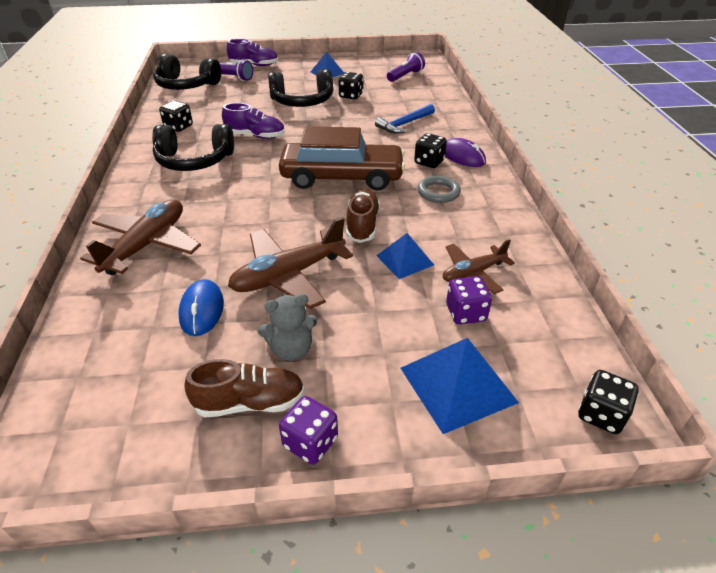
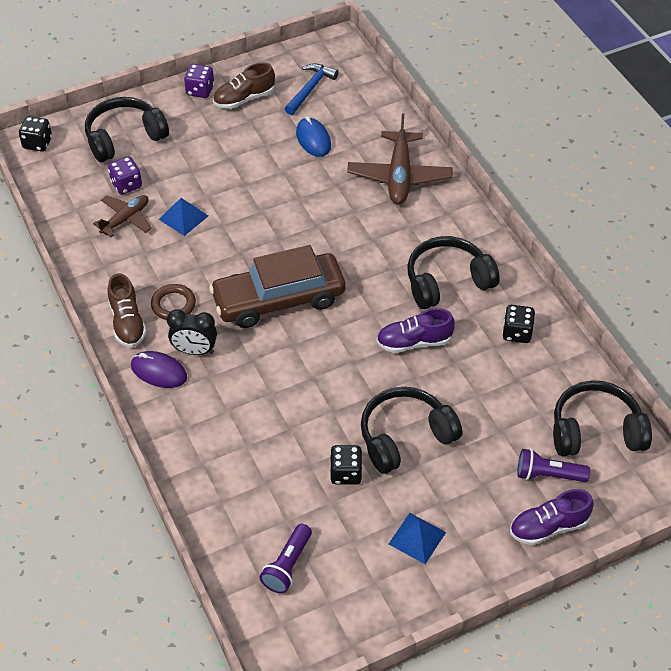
camera: 160 degrees right, 10 degrees up
brown plane [228,217,353,309] -> none
grey teddy bear [258,294,317,361] -> none
brown shoe [346,189,380,243] -> brown shoe moved to [107,273,147,348]
blue hammer [375,104,435,133] -> blue hammer moved to [285,64,339,115]
blue pyramid [400,338,519,434] -> black headphones [85,97,169,162]
black dice [414,133,447,168] -> black clock [167,309,217,355]
grey ring [417,175,461,203] -> brown ring [151,284,196,320]

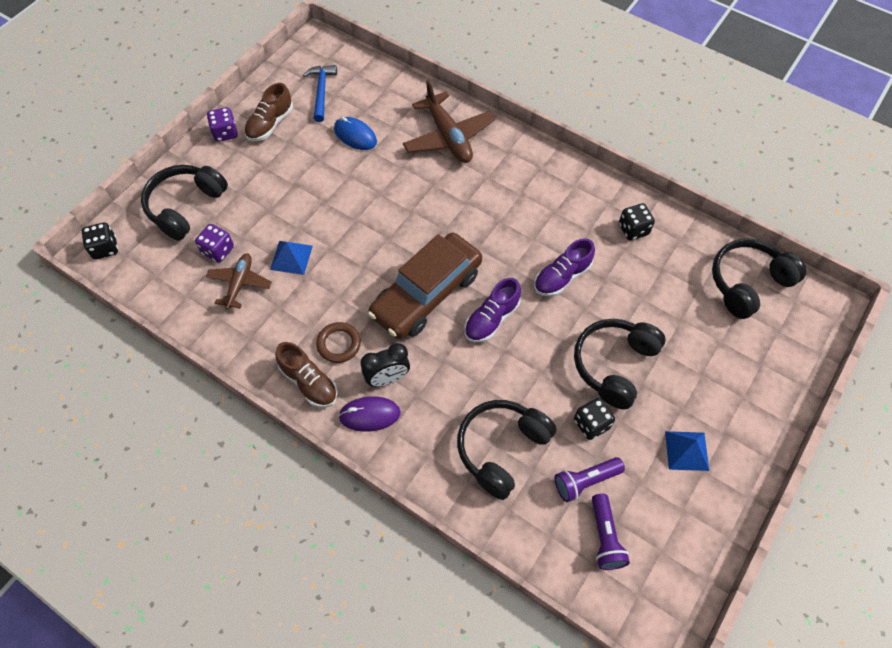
camera: 30 degrees left, 10 degrees up
black headphones [408,236,500,309] -> black headphones moved to [457,400,557,500]
purple shoe [510,489,594,545] -> purple shoe moved to [465,278,521,343]
purple flashlight [517,449,590,482] -> purple flashlight moved to [554,457,625,502]

